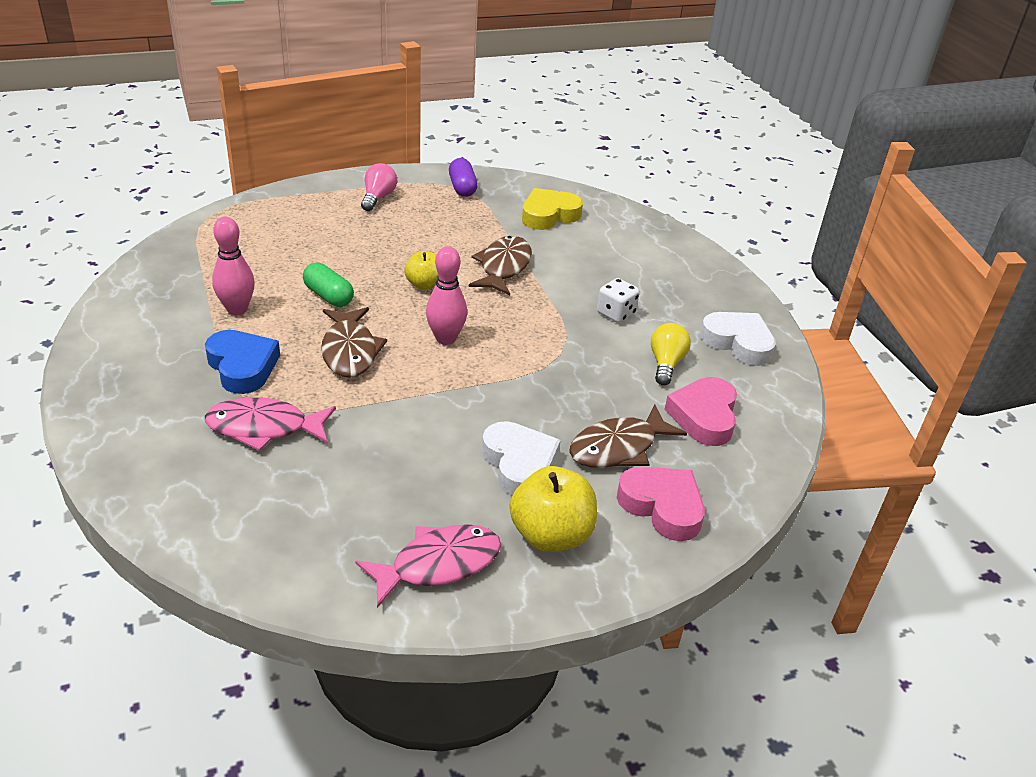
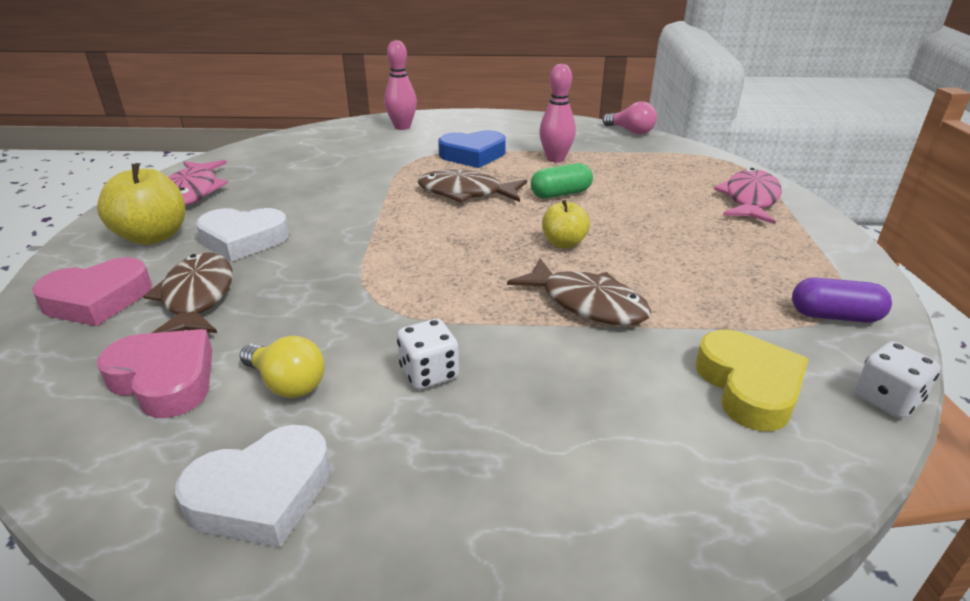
camera: 115 degrees right, 5 degrees down
pink fish [205,397,336,451] -> pink fish moved to [714,168,782,224]
pink light bulb [361,163,397,211] -> pink light bulb moved to [602,101,657,134]
pink bowling pin [426,246,467,345] -> pink bowling pin moved to [384,40,417,130]
none -> white dice [854,341,941,419]

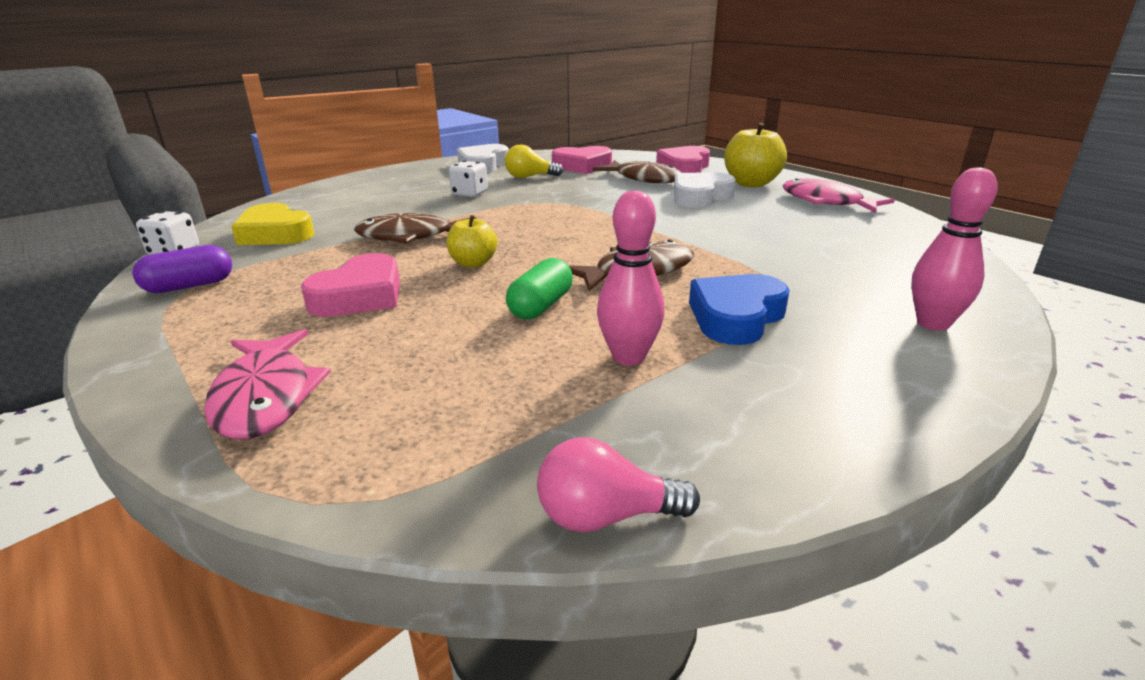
camera: 140 degrees right, 5 degrees down
none -> pink heart [301,253,400,317]

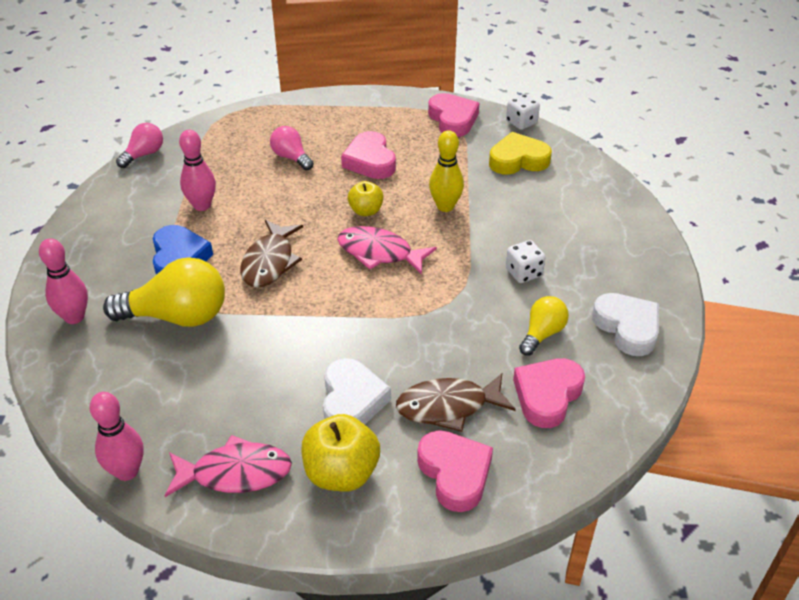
camera: 130 degrees right, 15 degrees up
purple capsule [132,245,232,293] -> pink heart [428,93,479,137]
pink fish [204,329,331,439] -> pink fish moved to [337,226,437,275]
brown fish [354,213,476,244] -> yellow bowling pin [429,130,464,212]
green capsule [506,258,573,319] -> none
none -> pink bowling pin [89,392,144,481]
none -> yellow light bulb [103,257,225,327]
none -> pink light bulb [270,126,314,171]

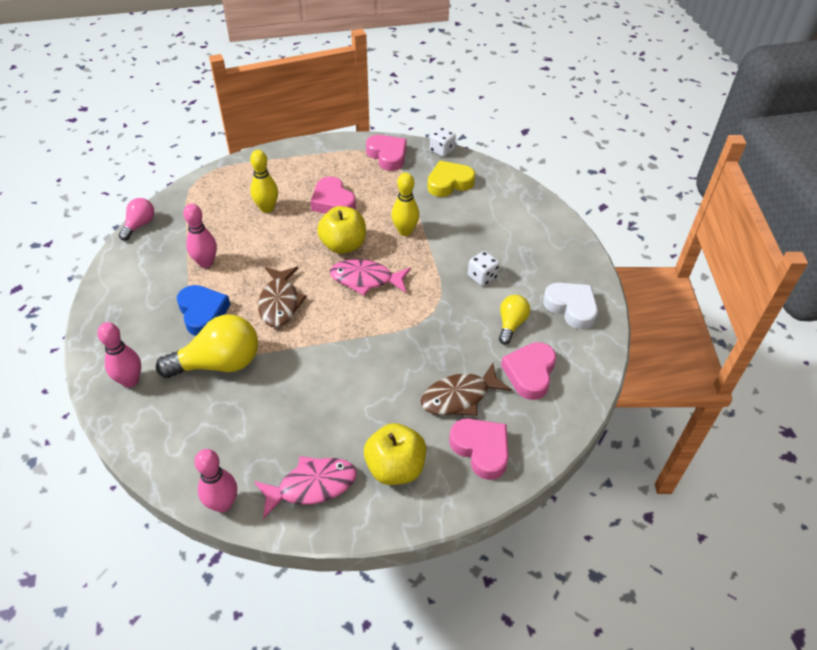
camera: 15 degrees left, 5 degrees up
pink light bulb [270,126,314,171] -> yellow bowling pin [250,150,278,213]
white heart [323,358,391,424] -> none
yellow apple [348,181,383,216] -> yellow apple [317,206,366,254], size x1.65

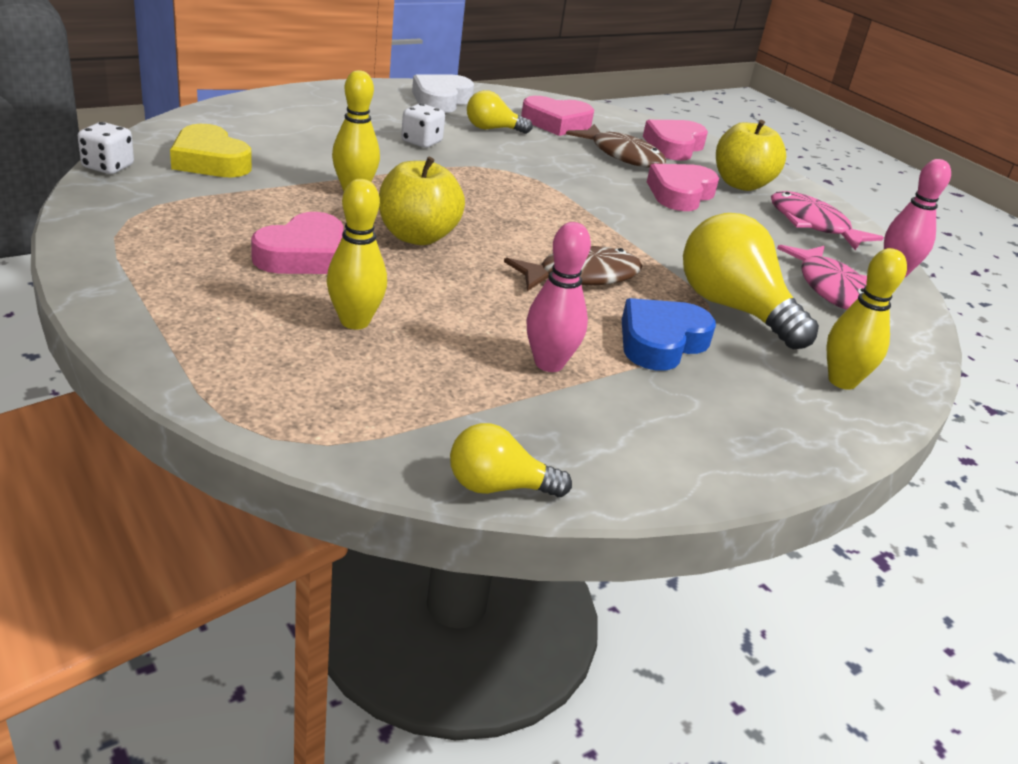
camera: 115 degrees left, 15 degrees down
pink bowling pin [97,322,141,388] -> yellow bowling pin [827,248,907,390]
pink light bulb [119,198,154,241] -> yellow light bulb [450,423,572,497]
pink fish [330,259,411,296] -> pink fish moved to [777,245,867,310]
pink heart [366,135,407,171] -> pink heart moved to [647,164,719,211]

